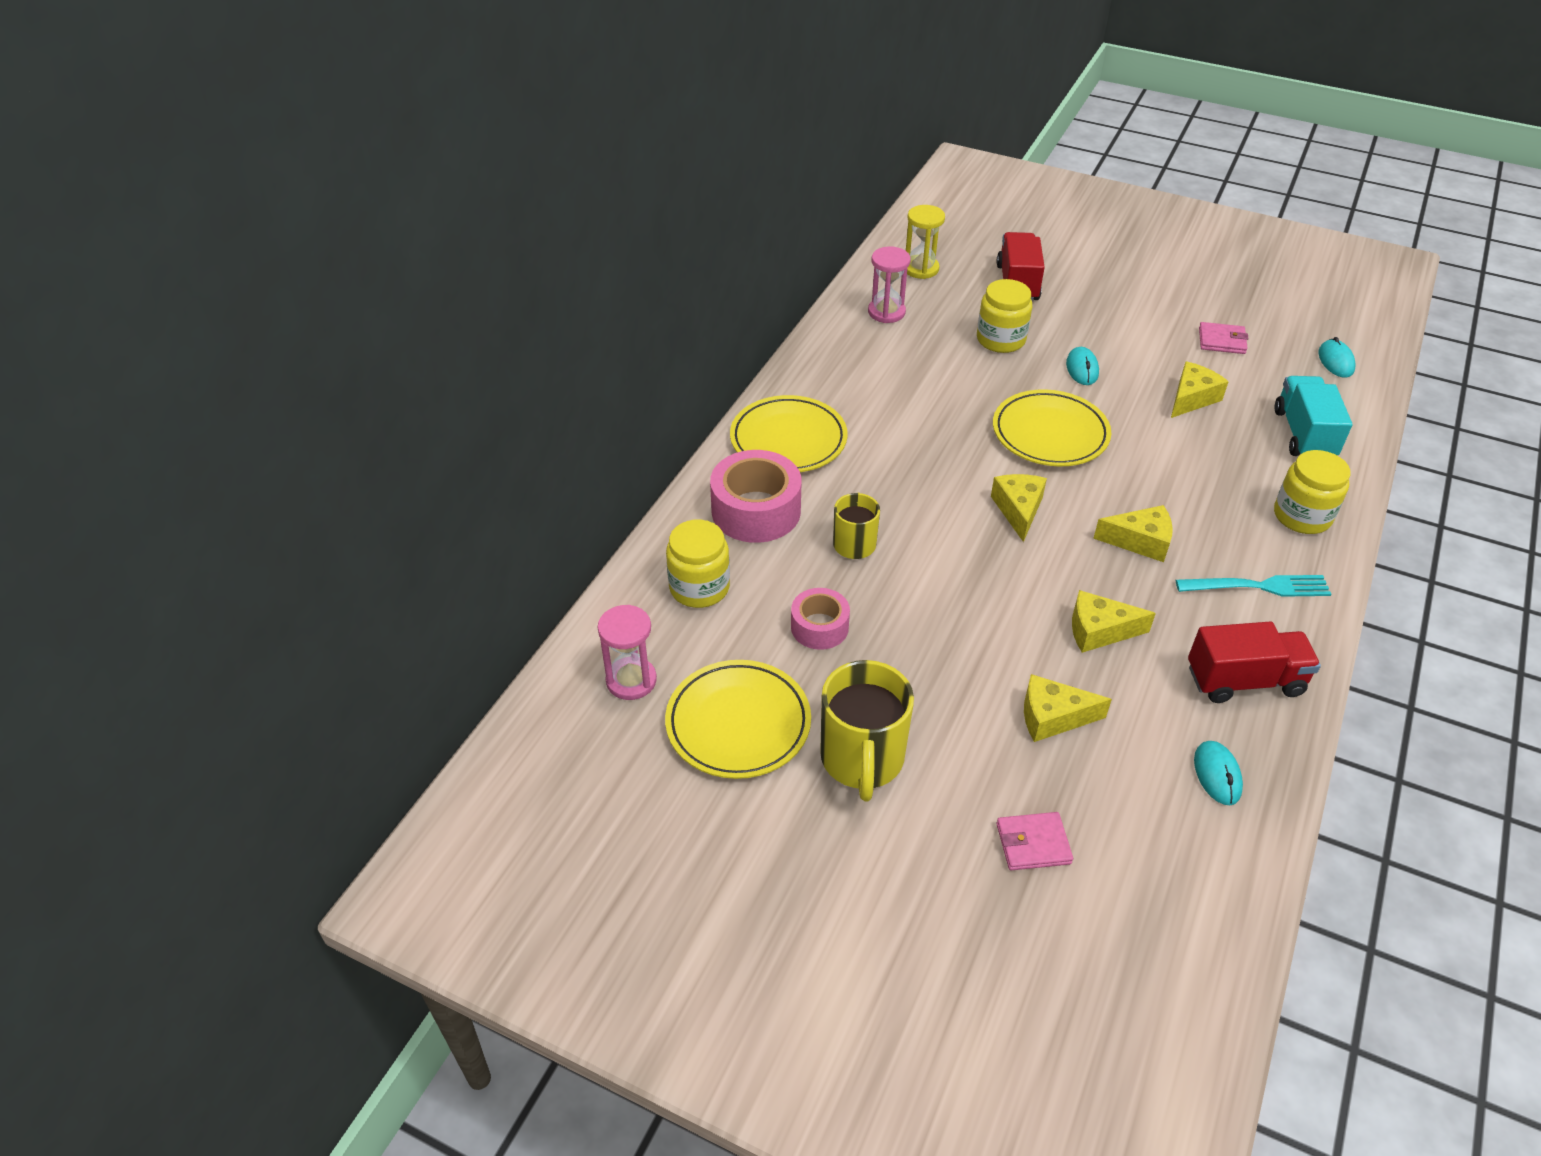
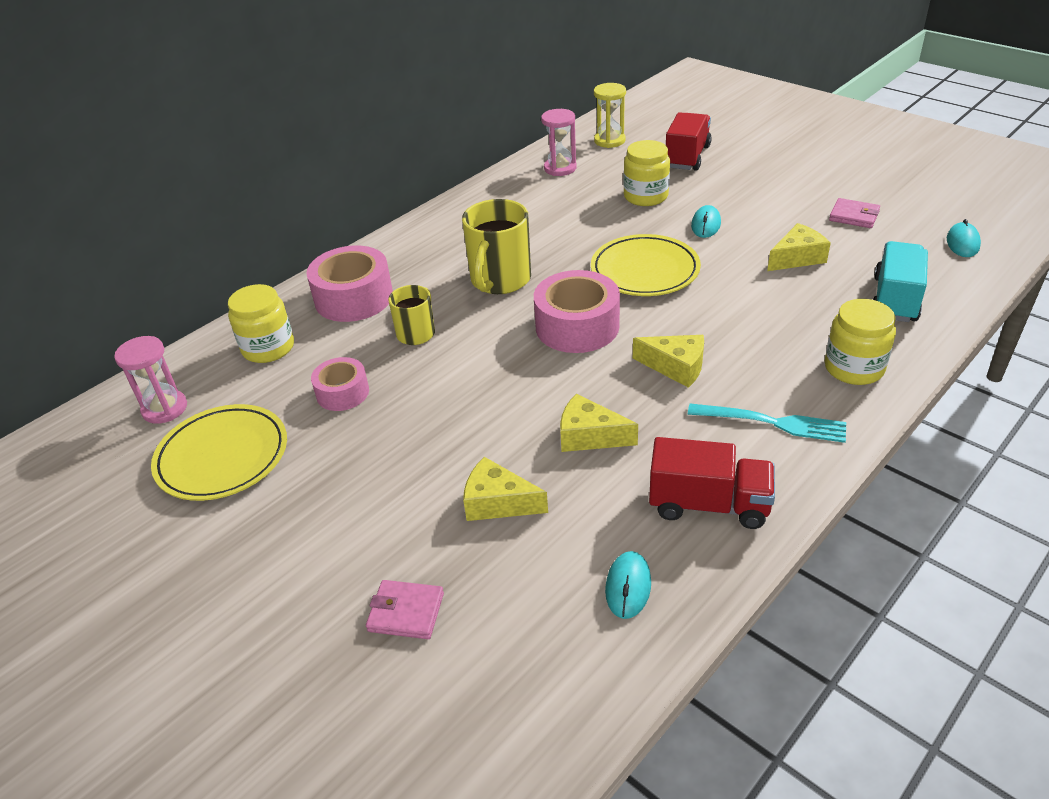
camera: 20 degrees right, 5 degrees down
yellow plate [730,395,848,472] -> none
yellow mug [820,660,914,801] -> yellow mug moved to [462,199,531,294]
yellow cheese [991,474,1047,542] -> pink tape [534,270,620,353]

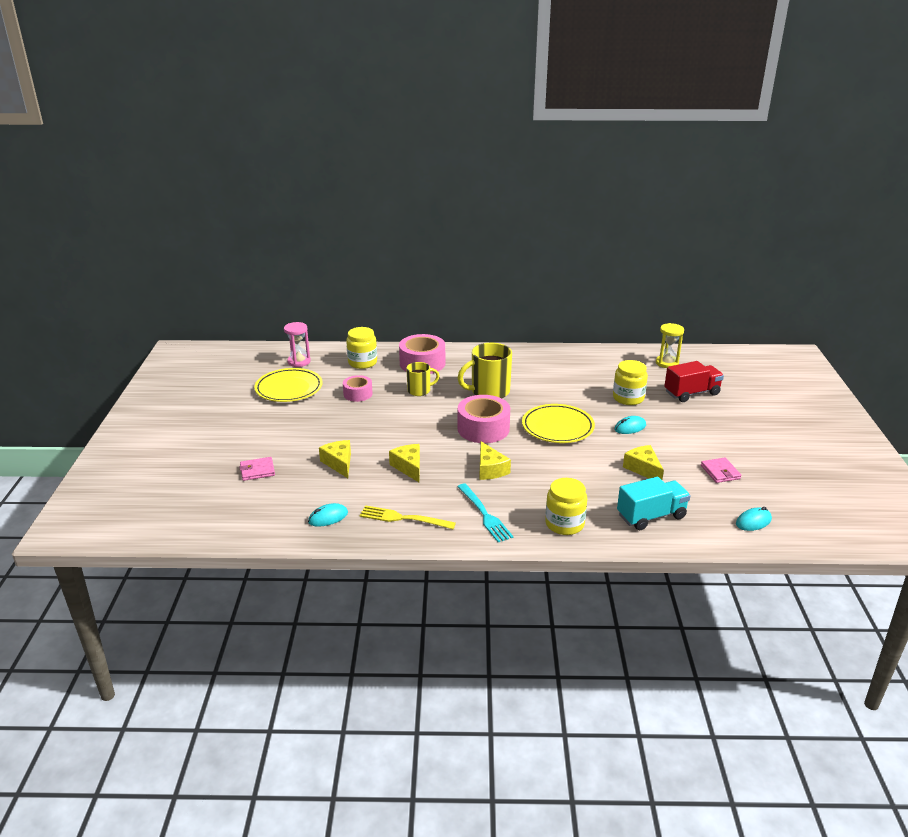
camera: 45 degrees right, 10 degrees down
pink wallet [366,580,444,639] -> pink wallet turned 75 degrees counterclockwise [240,457,275,481]
pink hourglass [541,109,577,176] -> none
red truck [649,437,775,529] -> yellow fork [360,505,456,529]
yellow cheese [767,223,831,271] -> yellow cheese turned 135 degrees counterclockwise [623,445,664,480]

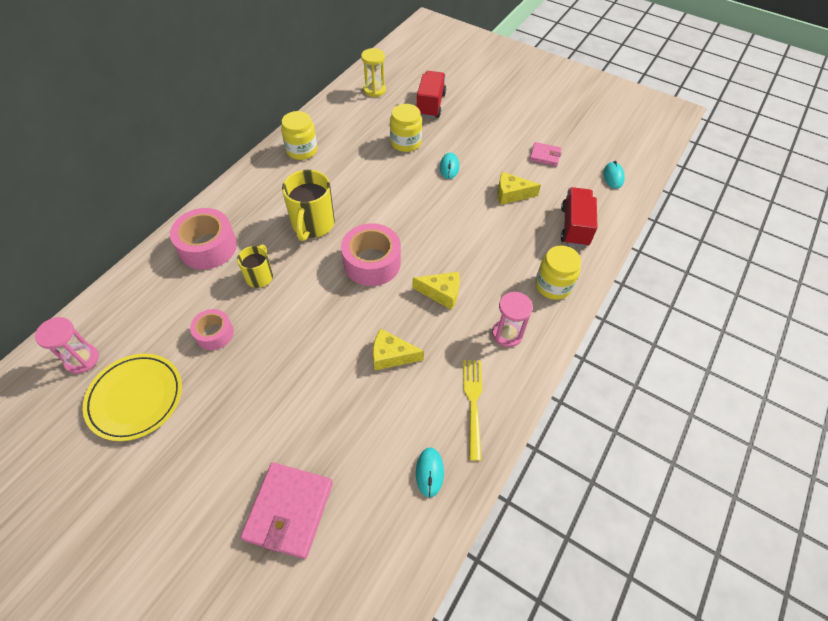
camera: 60 degrees left, 25 degrees up
pink wallet [240,457,275,481] -> pink wallet [241,462,333,559], size x1.81
yellow cheese [319,440,351,478] -> none
yellow jar [346,327,377,369] -> yellow jar moved to [281,111,318,160]
yellow fork [360,505,456,529] -> yellow fork turned 135 degrees clockwise [463,360,482,461]
turquoise fork [457,483,513,542] -> pink hourglass [492,292,533,347]
yellow plate [522,404,595,443] -> none
turquoise truck [617,477,691,530] -> red truck [561,187,598,247]

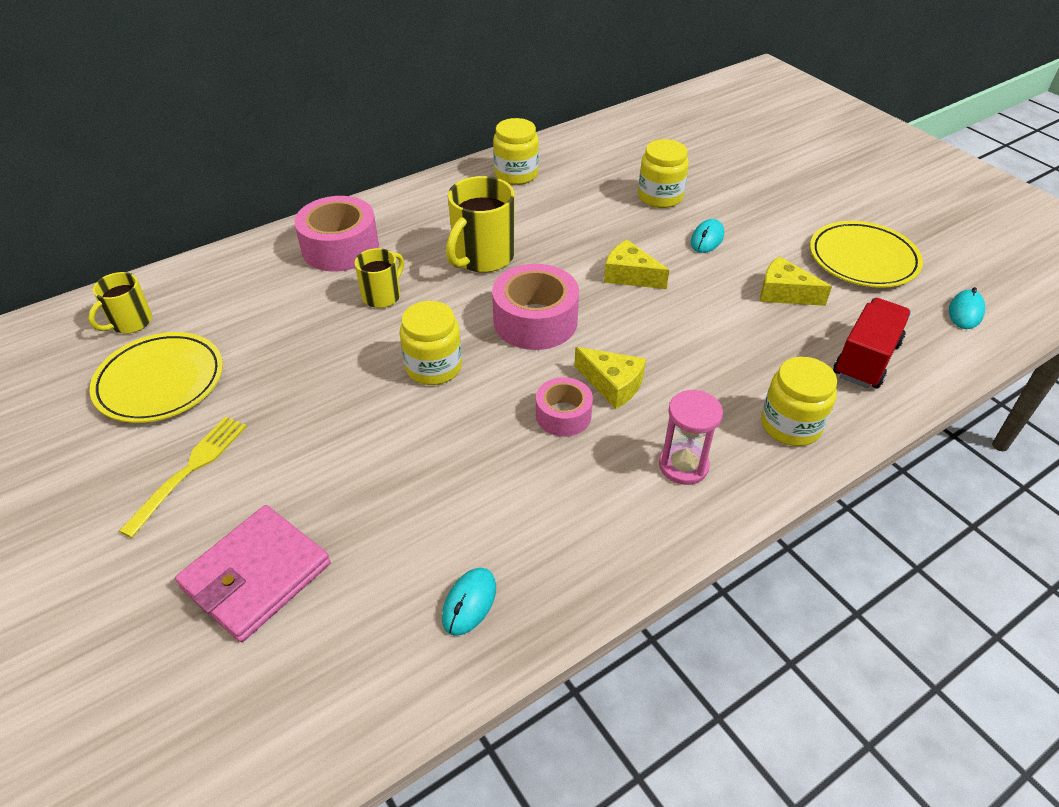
camera: 25 degrees right, 10 degrees down
pink hourglass [35,317,99,374] -> yellow mug [88,272,152,334]
pink tape [190,309,234,350] -> pink tape moved to [536,377,593,437]
yellow hourglass [361,48,386,97] -> none
yellow cheese [373,329,424,370] -> yellow cheese moved to [604,240,669,289]
red truck [416,71,446,118] -> none
yellow fork [463,360,482,461] -> yellow fork moved to [119,416,247,538]
pink wallet [530,142,562,166] -> yellow plate [810,221,923,288]
none -> yellow jar [400,301,462,385]

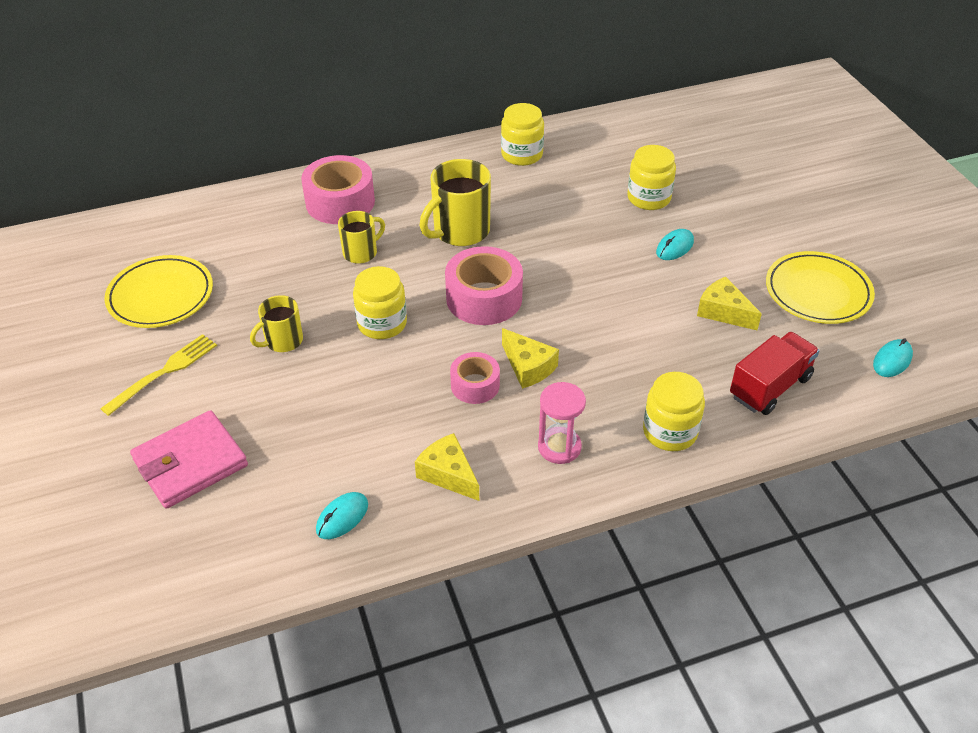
camera: 15 degrees right, 0 degrees up
yellow mug [88,272,152,334] -> yellow mug moved to [250,295,303,352]
yellow cheese [604,240,669,289] -> yellow cheese moved to [415,433,479,501]

